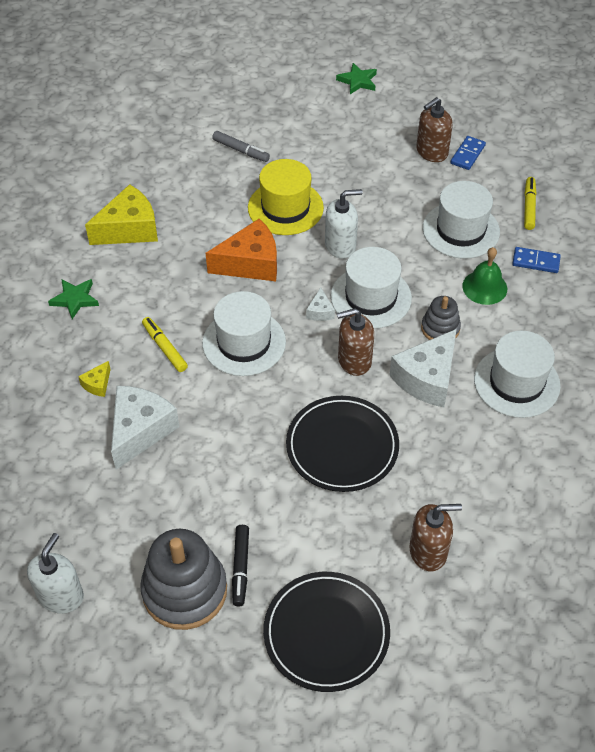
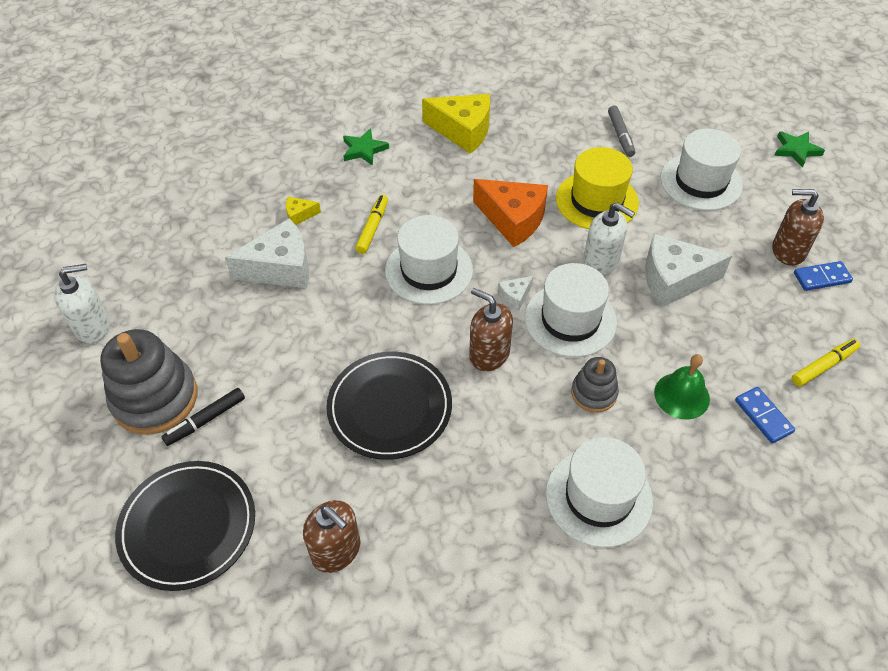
camera: 50 degrees right, 0 degrees up
white cheese [389,329,457,408] -> white cheese moved to [645,234,732,308]
white hat [423,181,500,259] -> white hat moved to [660,129,743,211]

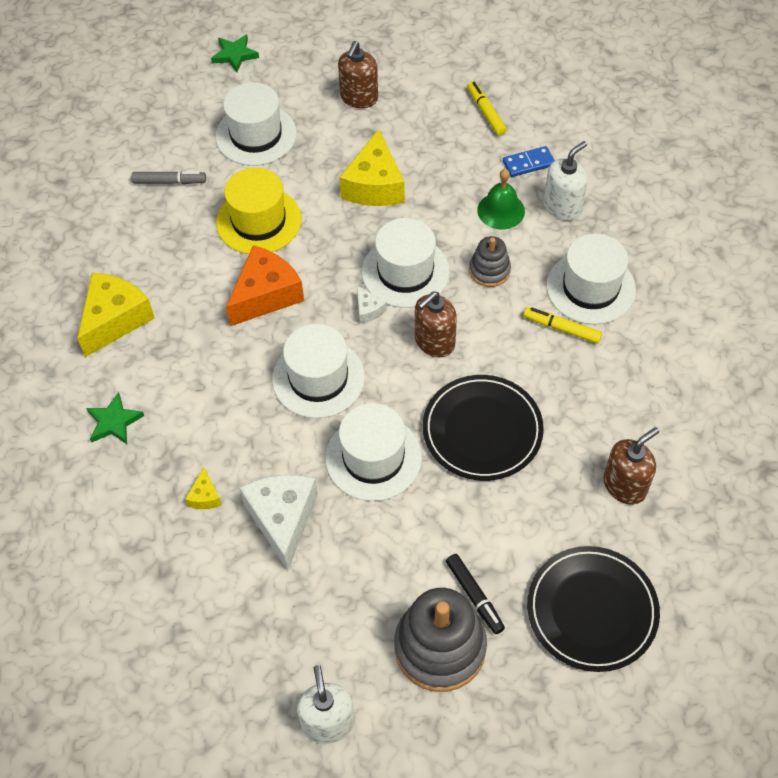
camera: 80 degrees left, 5 degrees up
yellow marker [355,195,388,254] -> yellow marker moved to [523,307,602,344]
white soap dispenser [583,202,635,275] -> white soap dispenser moved to [544,141,588,221]
white cheese [645,234,732,308] -> yellow cheese [339,129,405,206]
blue domino [794,261,853,291] -> none
none -> white hat [325,403,422,501]

